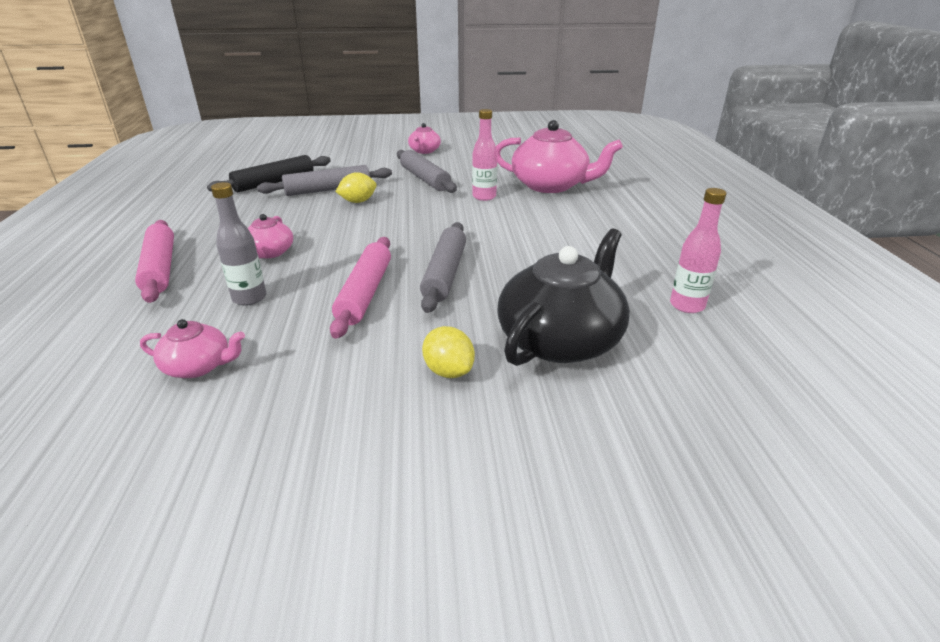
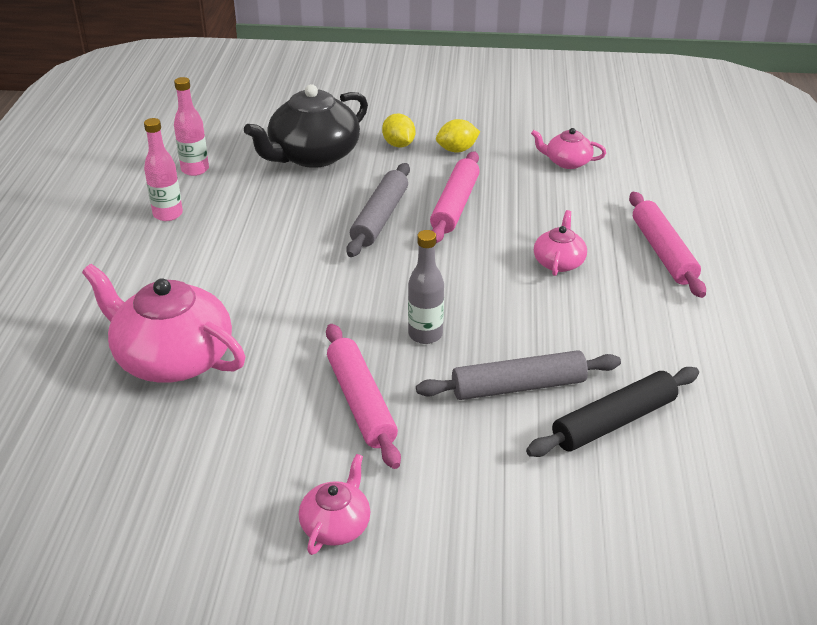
camera: 170 degrees left, 5 degrees up
grey bottle [211,182,266,306] -> grey bottle moved to [408,230,444,344]
yellow lemon [335,172,377,203] -> yellow lemon moved to [436,119,480,153]
grey rolling pin [397,150,457,193] -> pink rolling pin [326,324,401,469]
pink bottle [472,109,497,201] -> pink bottle moved to [144,118,183,221]

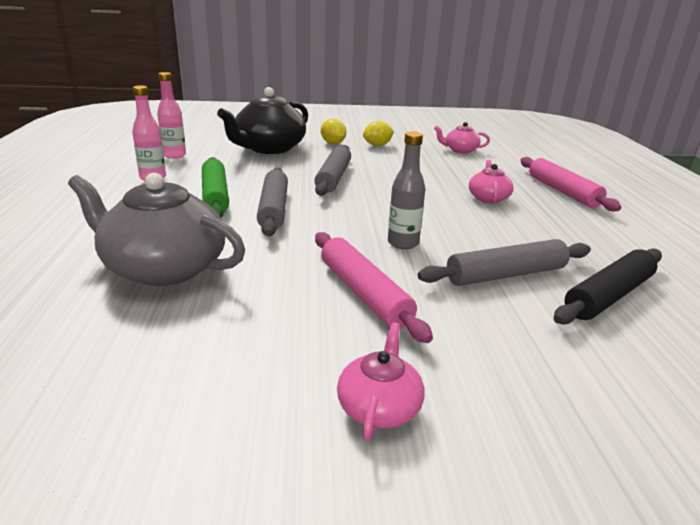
camera: 10 degrees left, 10 degrees down
pink teapot [82,264,245,383] -> grey teapot [68,173,245,286]
pink rolling pin [430,151,480,243] -> none
none -> green rolling pin [202,157,229,217]
none -> grey rolling pin [257,168,288,236]

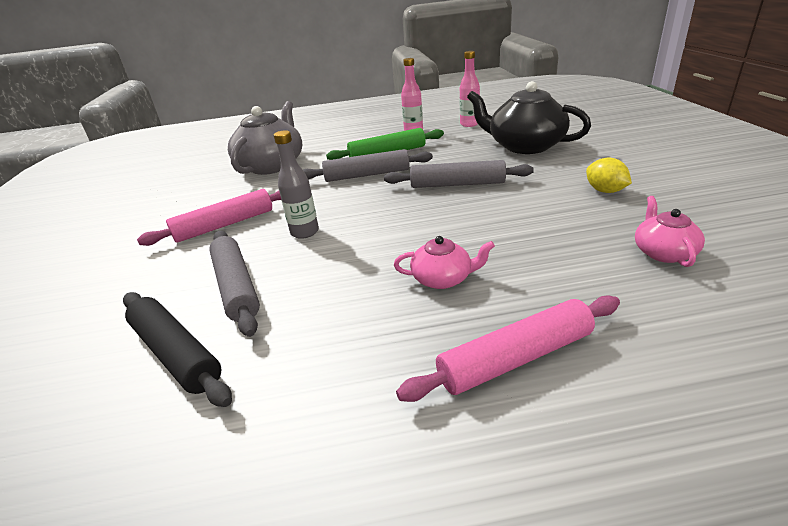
camera: 90 degrees right, 5 degrees up
yellow lemon [321,119,346,144] -> none
pink teapot [337,322,424,441] -> none

